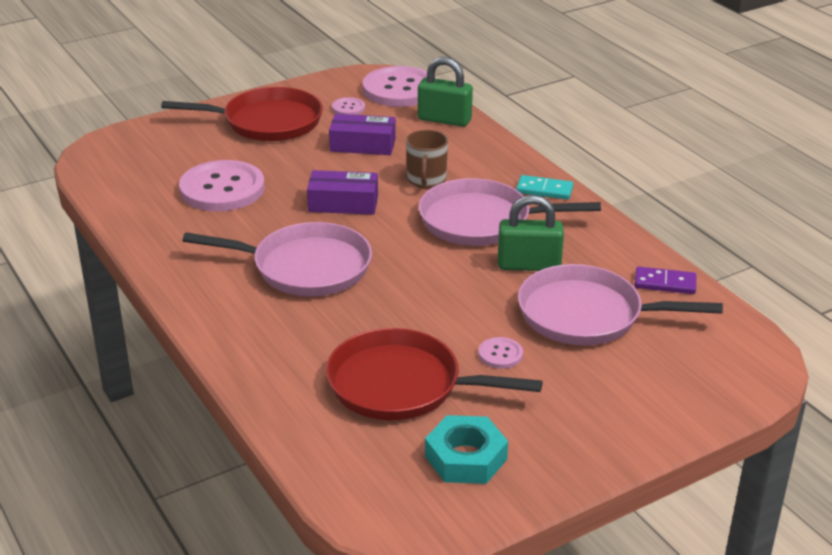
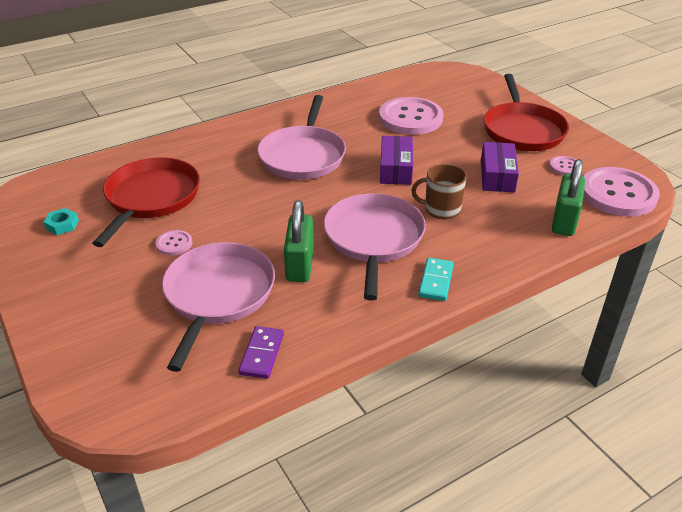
camera: 90 degrees right, 5 degrees up
turquoise nut [425,415,508,484] -> turquoise nut [44,208,79,235], size x0.56

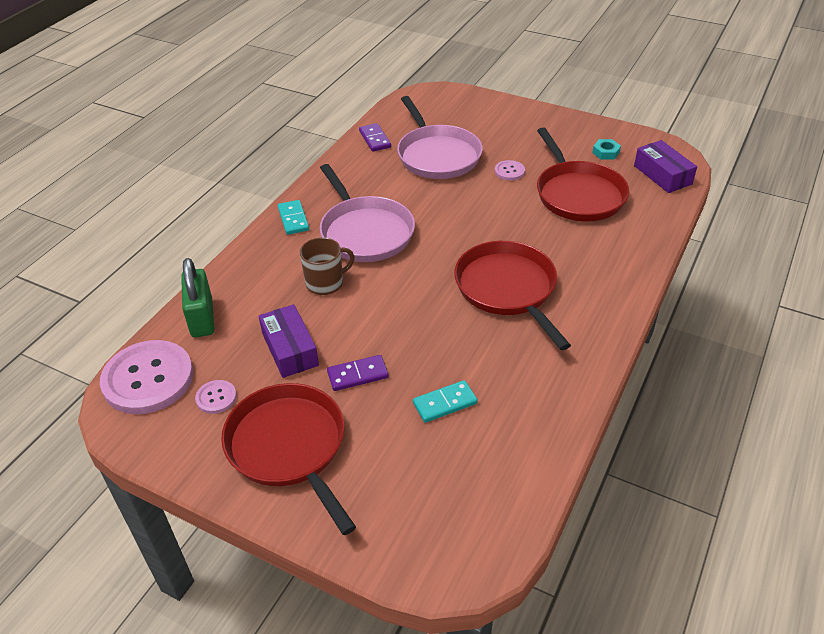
camera: 150 degrees right, 5 degrees up
pink pan [257,95,346,180] -> red pan [454,241,571,350]
green padlock [284,200,314,282] -> none
pink button [379,97,443,135] -> turquoise domino [413,380,478,423]
purple box [380,136,413,185] -> purple box moved to [634,140,697,193]
none -> purple domino [327,355,389,391]

